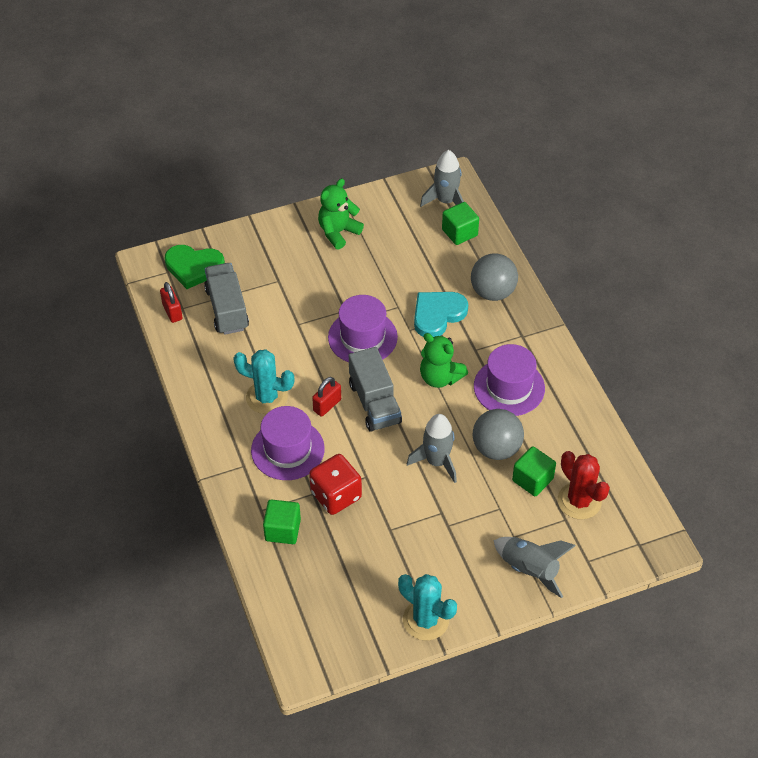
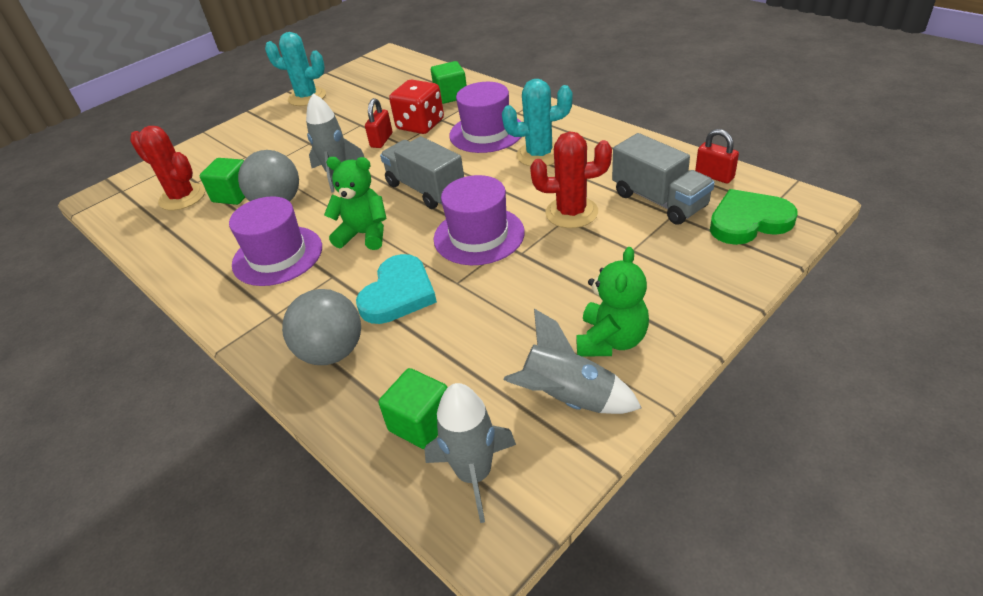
camera: 160 degrees right, 10 degrees down
red padlock [312,377,341,417] -> red padlock moved to [365,98,392,148]
grey rocket [494,537,576,598] -> grey rocket moved to [503,309,642,414]
none -> red cactus [530,132,612,228]

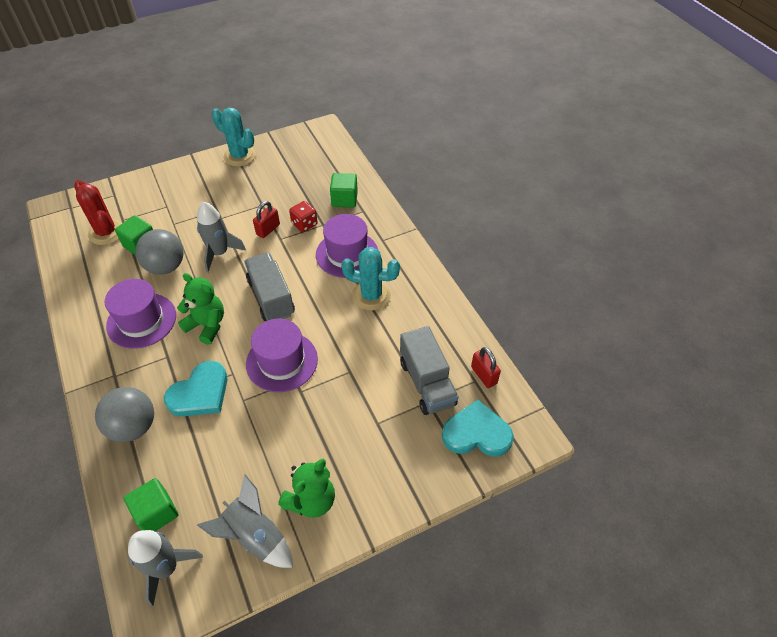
camera: 15 degrees right, 10 degrees up
red dice [389,79,444,134] -> red dice [289,201,318,232], size x0.64
red cactus [530,132,612,228] -> none
green heart [710,189,797,245] -> turquoise heart [442,399,514,457]

